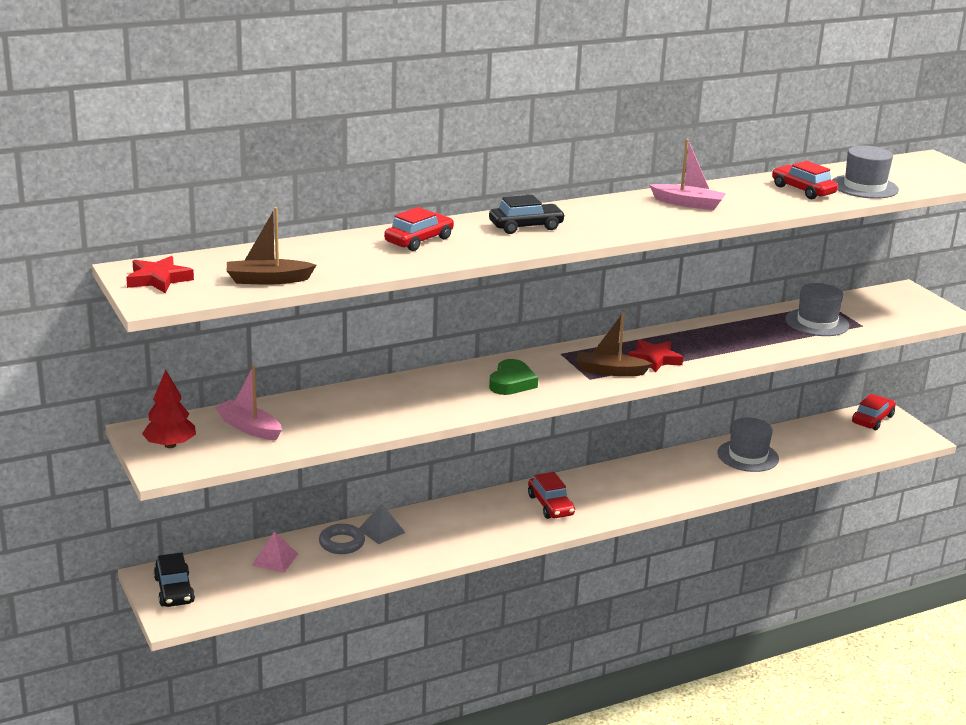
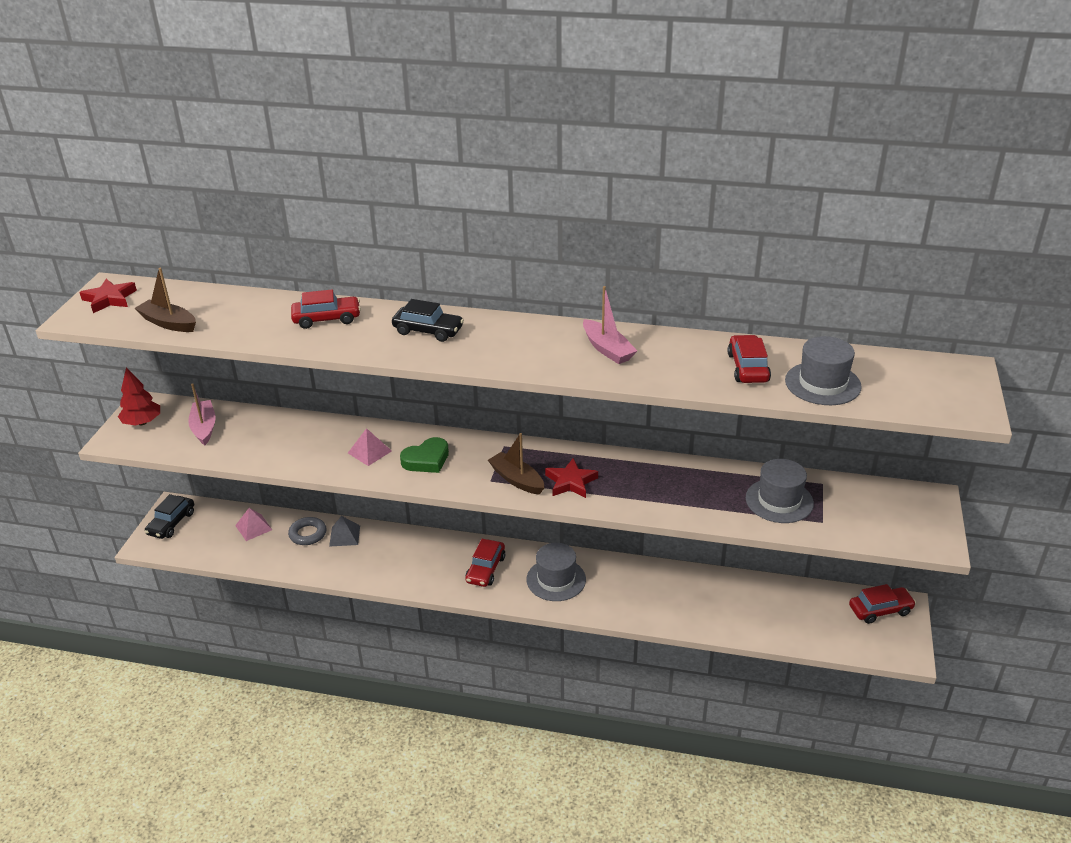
camera: 40 degrees right, 10 degrees up
grey hat [718,418,779,472] -> grey hat moved to [527,543,586,601]
none -> pink pyramid [348,428,392,466]

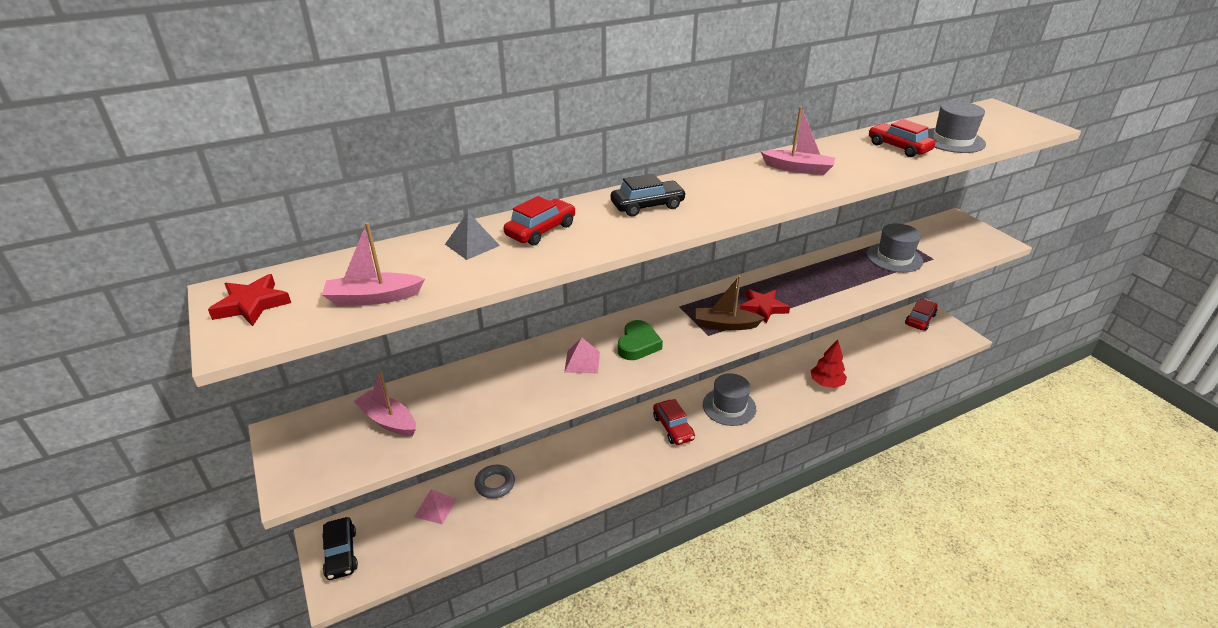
camera: 40 degrees left, 0 degrees up
red tree [118,368,160,426] -> red tree moved to [811,339,847,388]
brown boat [135,268,196,332] -> pink boat [322,222,425,306]
grey pyramid [329,516,360,547] -> grey pyramid moved to [445,212,500,260]

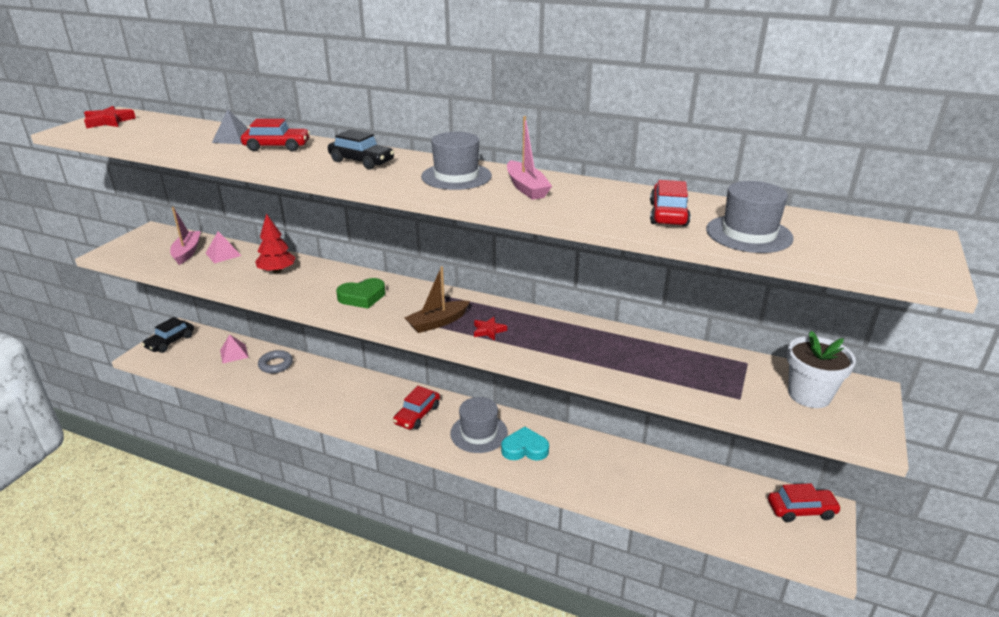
camera: 50 degrees right, 5 degrees down
pink boat [322,222,425,306] -> none
pink pyramid [564,337,600,374] -> pink pyramid moved to [206,231,242,263]
brown boat [696,276,765,330] -> brown boat turned 90 degrees counterclockwise [404,266,470,333]
red star [740,289,790,324] -> red star [474,317,507,341], size x0.65
red tree [811,339,847,388] -> red tree moved to [255,213,296,273]
grey hat [867,223,923,273] -> grey hat moved to [421,132,492,190]
none -> turquoise heart [501,427,549,461]
none -> white flower pot [787,331,856,408]

